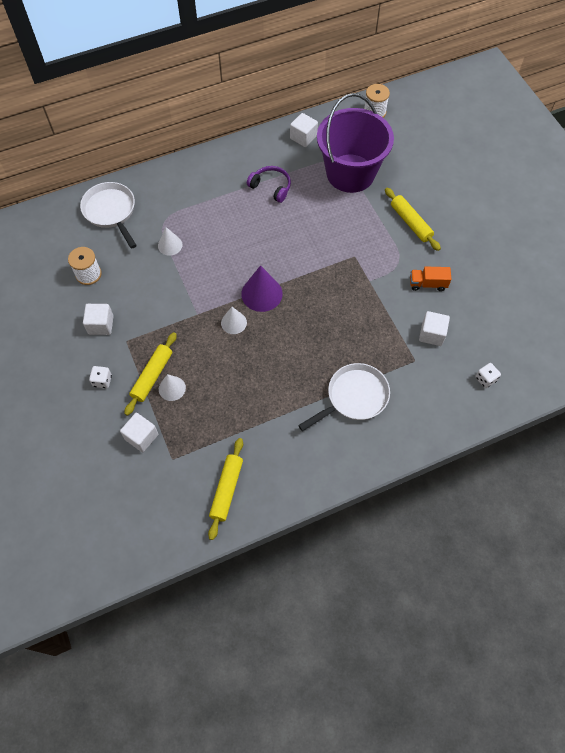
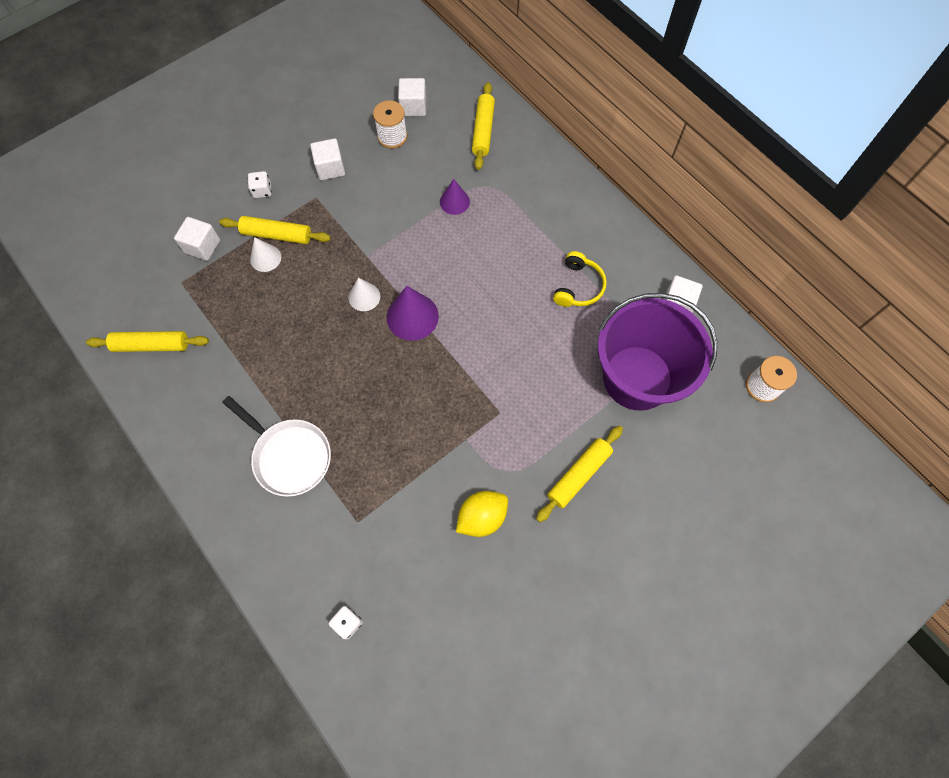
camera: 75 degrees right, 5 degrees up
white pan [80,182,137,249] -> yellow rolling pin [472,82,495,170]
white cone [158,227,183,256] -> purple cone [440,179,470,215]
purple headphones [247,166,291,203] -> yellow headphones [553,251,607,307]
orange truck [410,267,451,291] -> yellow lemon [456,491,508,537]
white cube [419,311,450,346] -> white cube moved to [398,78,427,116]

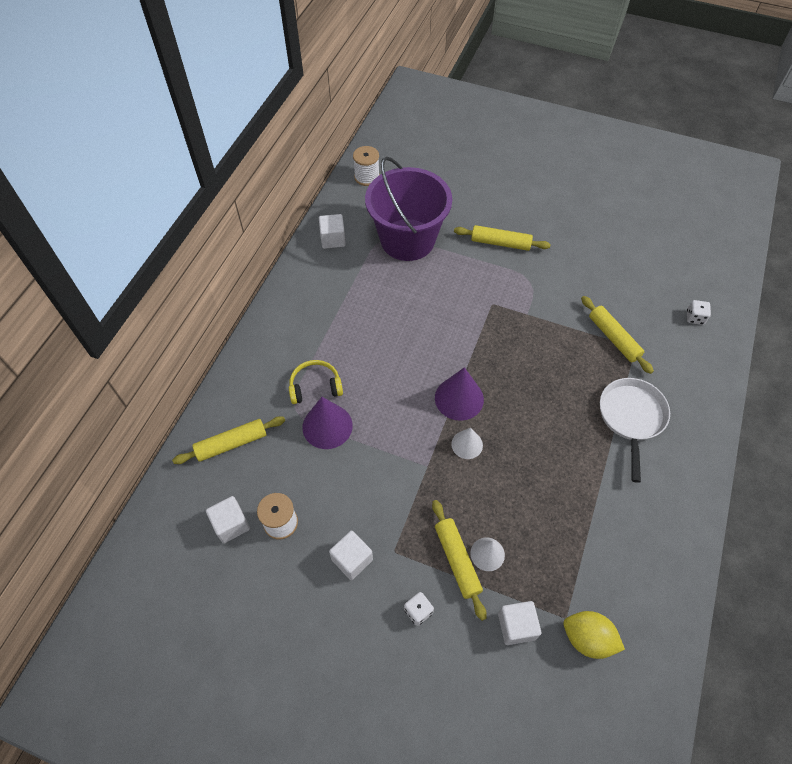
camera: 120 degrees left, 10 degrees down
yellow rolling pin [86,331,209,352] -> yellow rolling pin moved to [581,296,654,374]
purple cone [440,179,470,215] -> purple cone [302,397,353,449], size x1.62
yellow lemon [456,491,508,537] -> yellow lemon moved to [563,611,625,659]
yellow headphones [553,251,607,307] -> yellow headphones moved to [289,360,343,404]

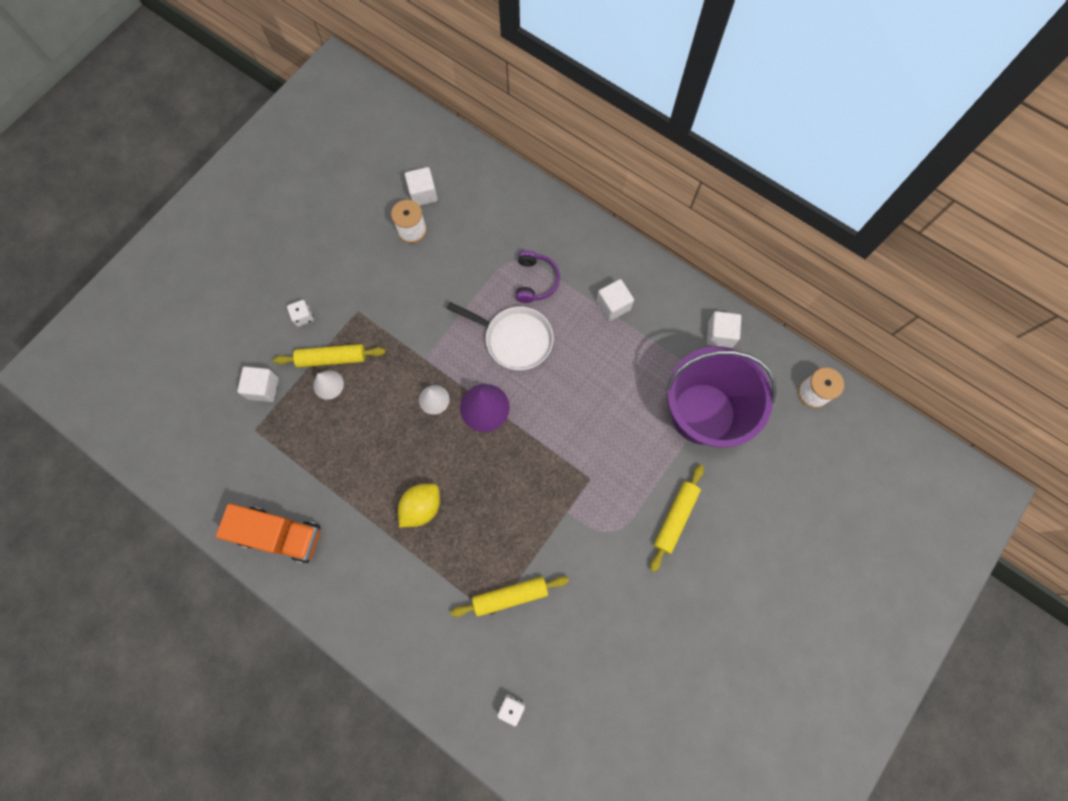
camera: 105 degrees right, 15 degrees up
yellow rolling pin [172,416,285,464] -> none
yellow headphones [289,360,343,404] -> purple headphones [516,250,560,303]
purple cone [302,397,353,449] -> none
white cube [329,530,373,580] -> white cube moved to [596,279,634,321]
yellow lemon [563,611,625,659] -> yellow lemon moved to [398,484,440,527]
white pan [600,378,670,483] -> white pan moved to [446,302,554,370]
none -> orange truck [216,503,320,563]

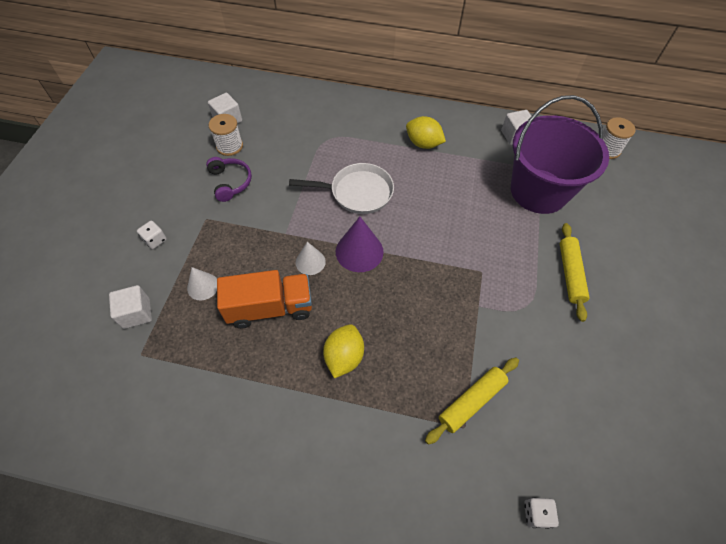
camera: 25 degrees left, 15 degrees down
orange truck [216,503,320,563] -> orange truck moved to [217,270,312,328]
yellow rolling pin [273,344,386,368] -> none
purple headphones [516,250,560,303] -> purple headphones moved to [206,157,252,202]
white cube [596,279,634,321] -> yellow lemon [406,116,446,149]

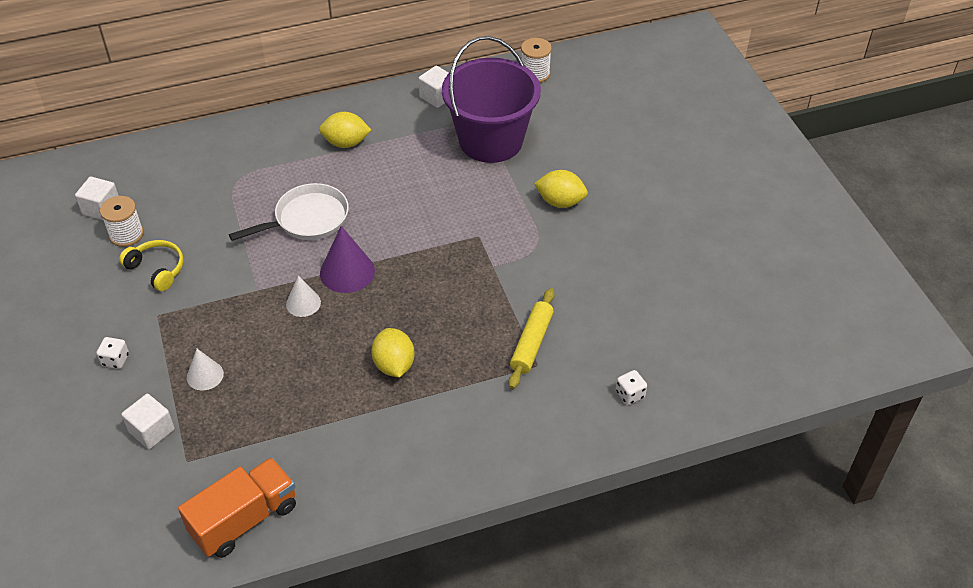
camera: 30 degrees left, 10 degrees down
purple headphones [206,157,252,202] -> yellow headphones [119,240,184,291]
orange truck [217,270,312,328] -> orange truck moved to [178,457,296,558]
yellow rolling pin [560,223,589,322] -> yellow lemon [534,170,588,208]

